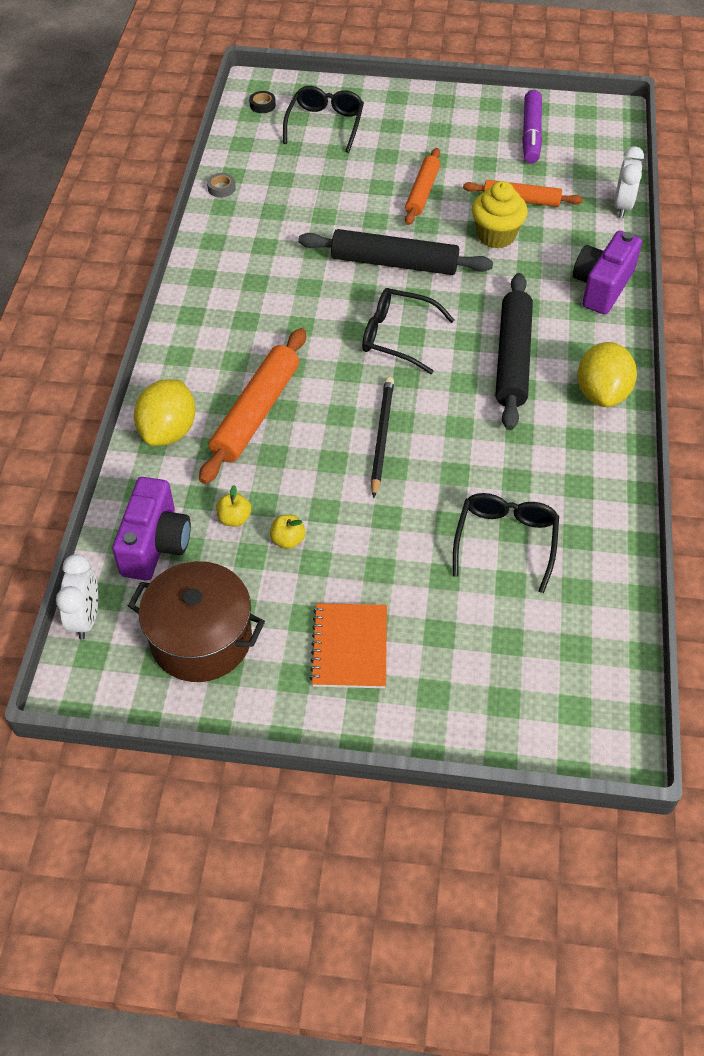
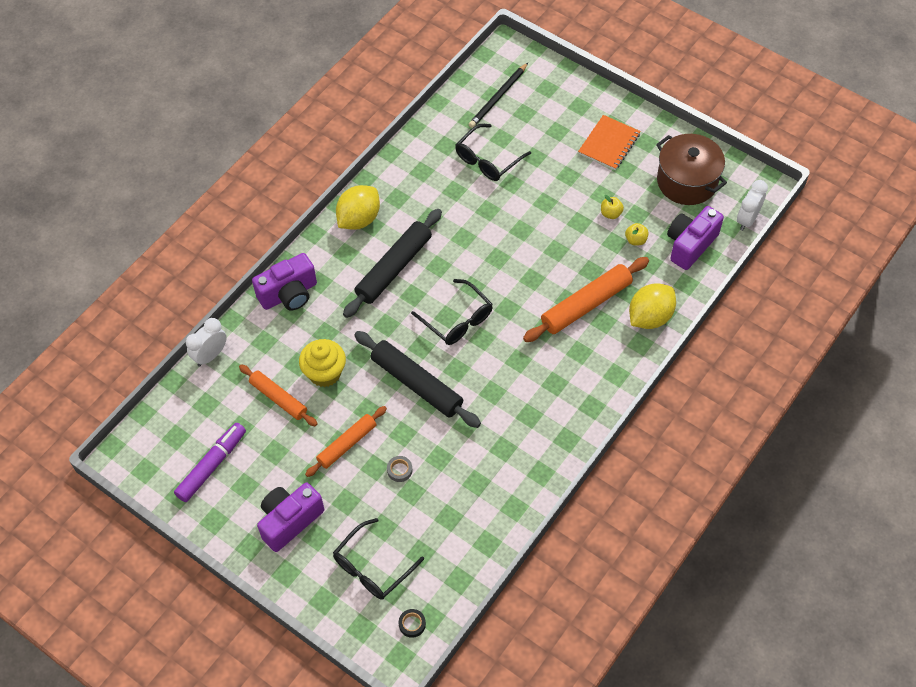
camera: 150 degrees left, 5 degrees up
grey tape [207,173,236,197] -> grey tape moved to [387,456,412,482]
black pencil [371,377,394,498] -> black pencil moved to [469,63,528,128]
none -> purple camera [257,482,324,552]

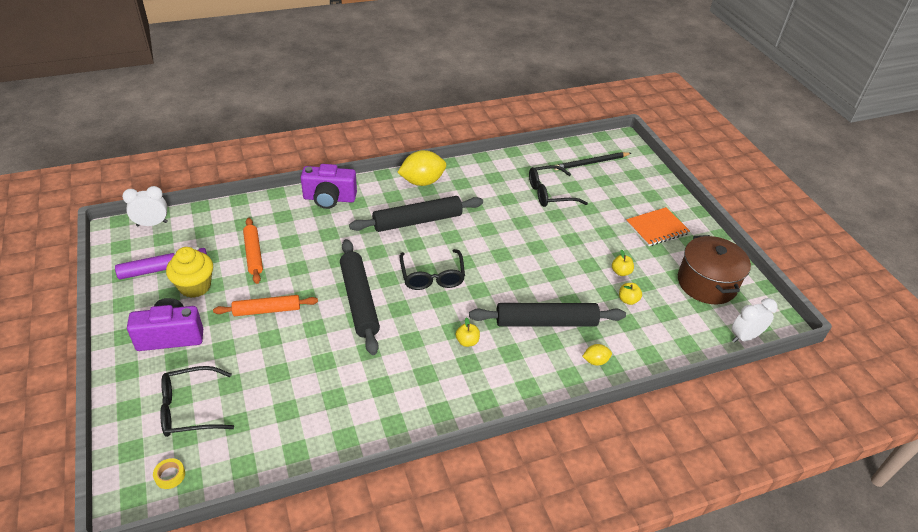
camera: 30 degrees right, 15 degrees down
white clock [186,318,227,367] -> white clock moved to [122,186,168,226]
yellow cupcake [299,339,346,387] -> yellow cupcake moved to [166,247,213,298]
grey tape [387,456,412,482] -> none
black tape [399,609,426,638] -> yellow tape [153,458,185,489]
orange rolling pin [523,257,649,342] -> black rolling pin [469,303,626,327]
yellow lemon [629,283,676,329] -> yellow lemon [582,344,612,366], size x0.49
purple camera [667,206,724,270] -> none
none -> yellow apple [455,317,480,347]

